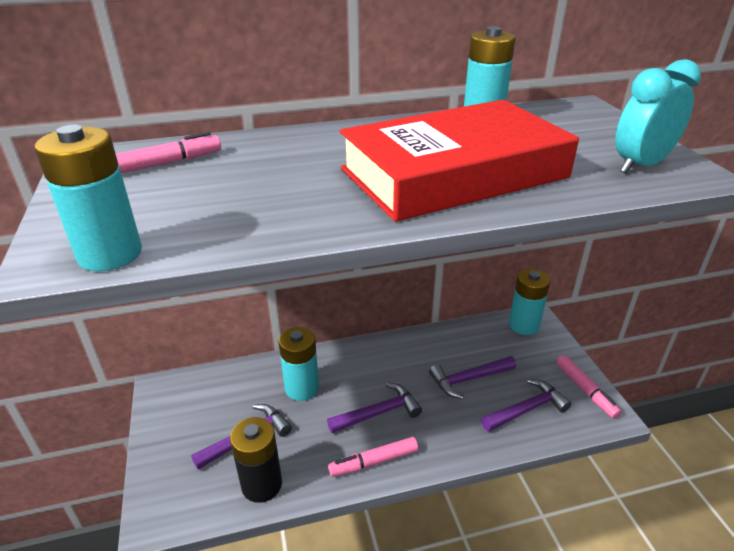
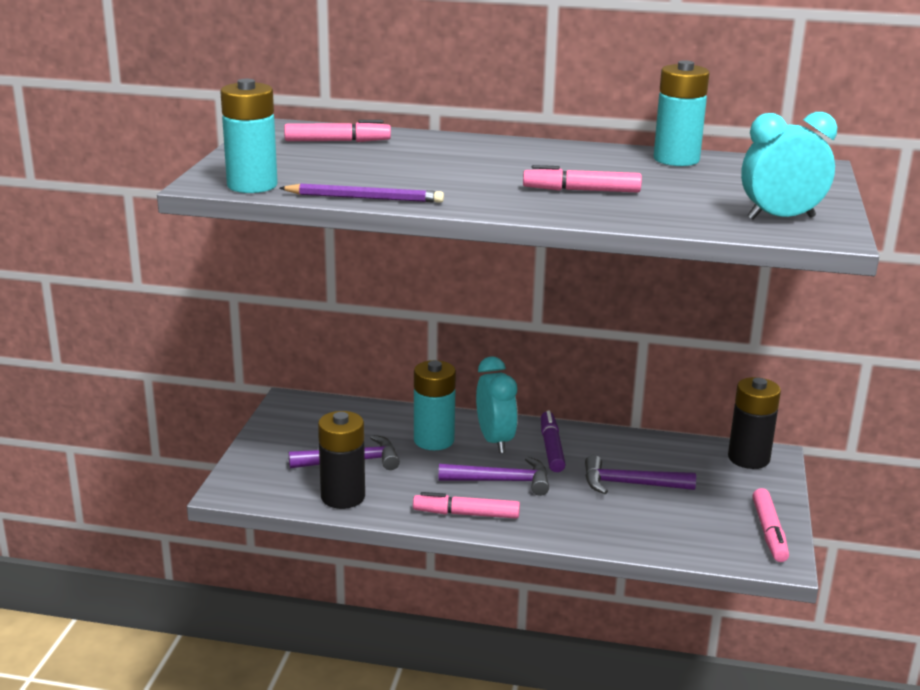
camera: 25 degrees right, 10 degrees down
red book [339,100,579,222] -> pink marker [523,165,642,192]
purple hammer [481,379,571,432] -> none
turquoise battery [509,269,550,335] -> black battery [728,377,781,469]
none -> purple pencil [280,184,444,203]
none -> turquoise clock [476,356,518,453]
none -> purple marker [541,410,566,472]

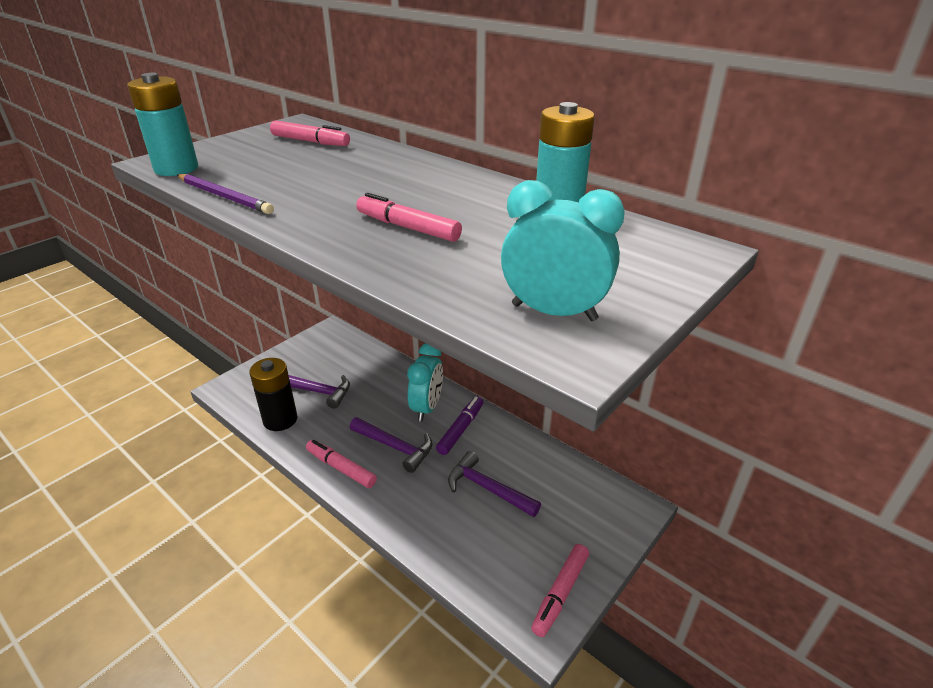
camera: 30 degrees right, 10 degrees up
turquoise battery [414,360,456,450] -> none
black battery [728,377,781,469] -> none

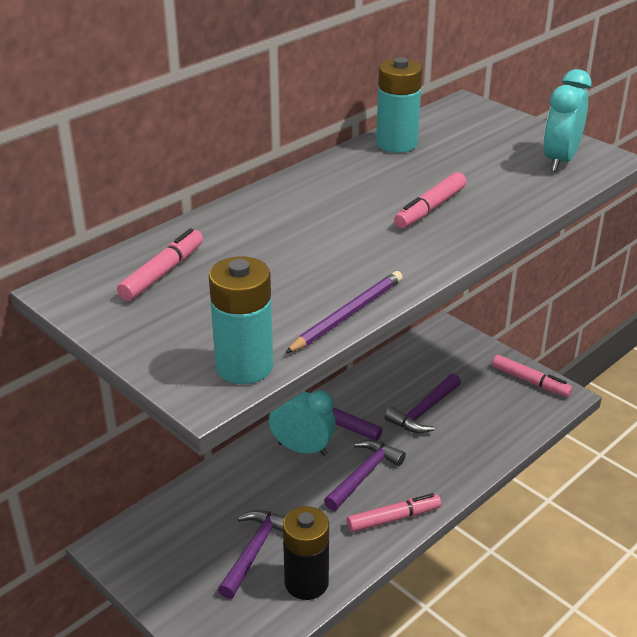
camera: 85 degrees left, 0 degrees up
pink marker [306,440,377,488] -> pink marker turned 150 degrees counterclockwise [347,493,441,532]

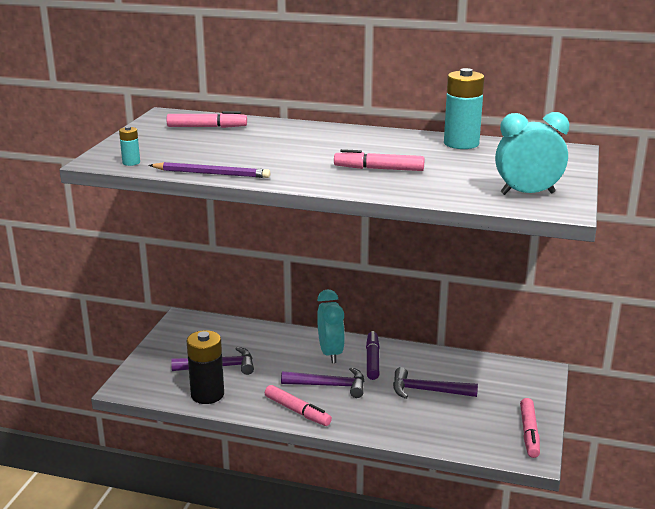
camera: 60 degrees right, 10 degrees down
turquoise battery [209,256,273,384] -> turquoise battery [119,126,140,166], size x0.47

